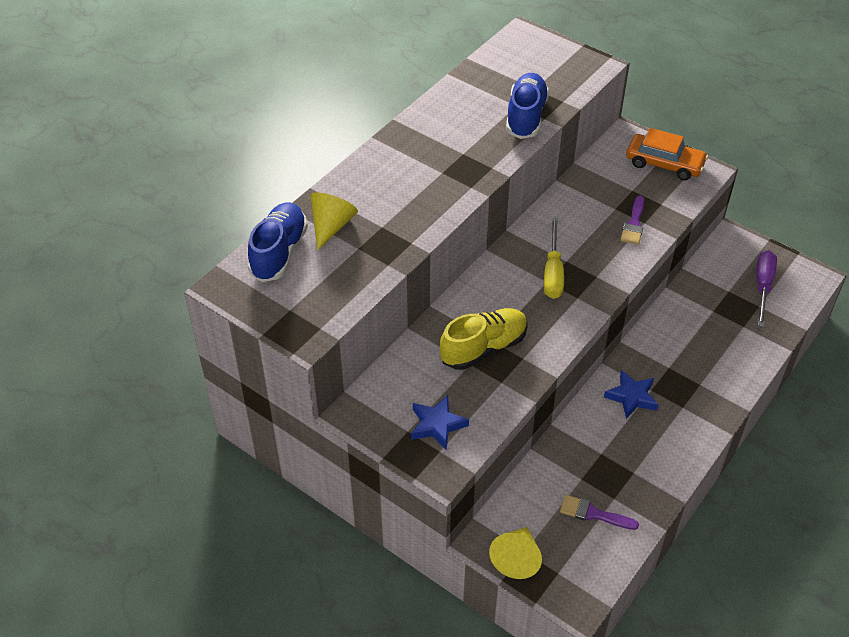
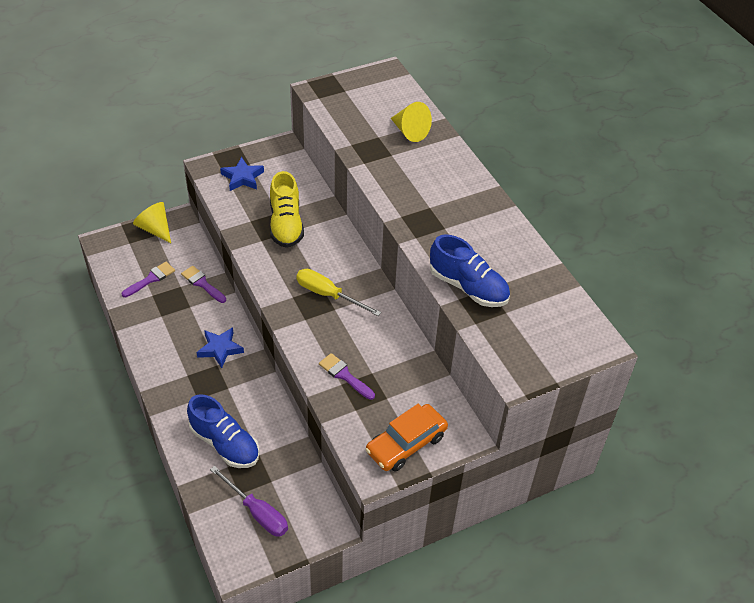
camera: 115 degrees right, 0 degrees up
blue shoe [248,202,308,282] -> blue shoe moved to [187,394,259,468]
none -> purple brush [181,266,226,303]

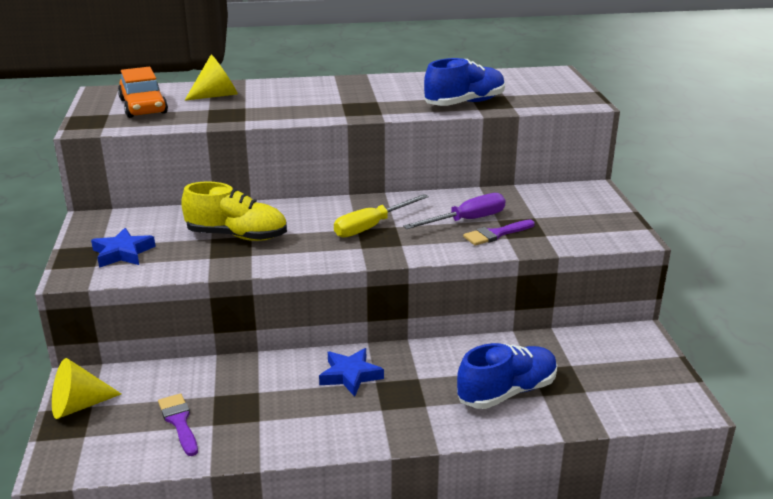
camera: 70 degrees left, 20 degrees down
purple brush [181,266,226,303] -> none
purple screwdriver [210,466,288,536] -> purple screwdriver moved to [403,193,506,229]
orange car [365,404,448,472] -> orange car moved to [118,67,168,118]

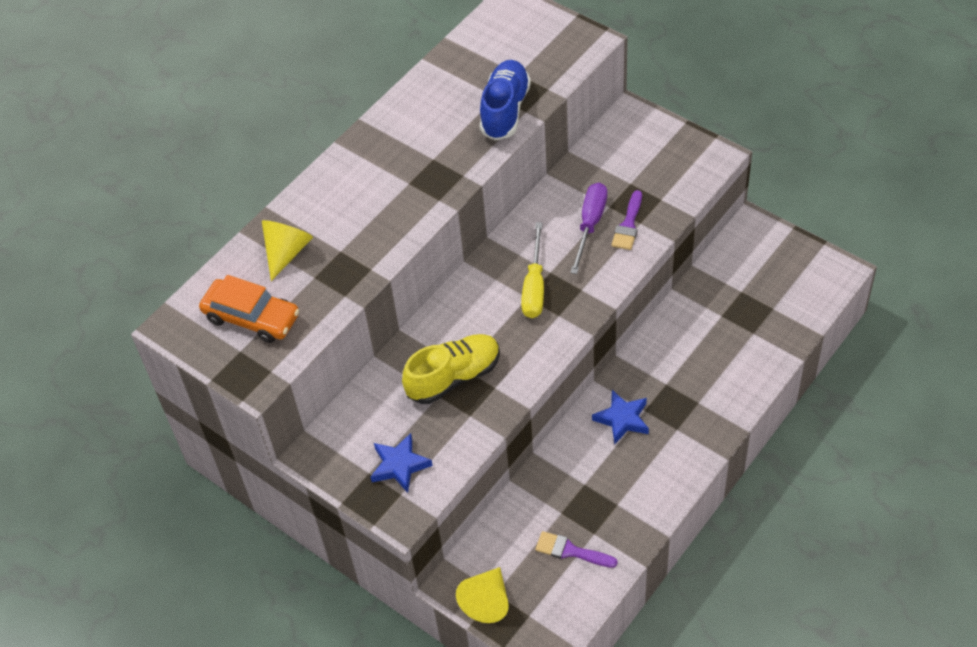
camera: 40 degrees left, 25 degrees up
blue shoe [457,343,557,409] -> none

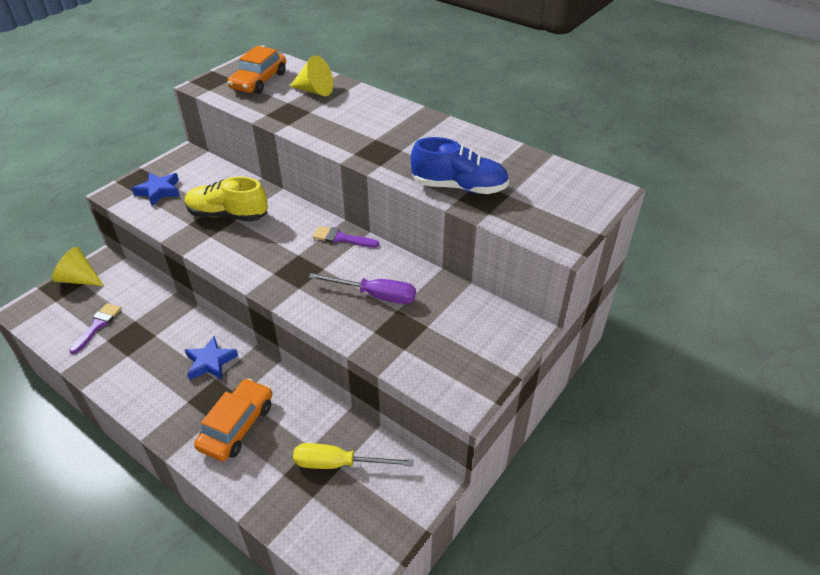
camera: 85 degrees right, 10 degrees down
yellow shoe [402,334,500,404] -> yellow shoe turned 135 degrees clockwise [185,177,268,221]
yellow screwdriver [521,222,544,318] -> yellow screwdriver moved to [293,443,414,469]
purple brush [611,190,642,250] -> purple brush moved to [313,226,379,248]
none -> orange car [194,378,272,461]

